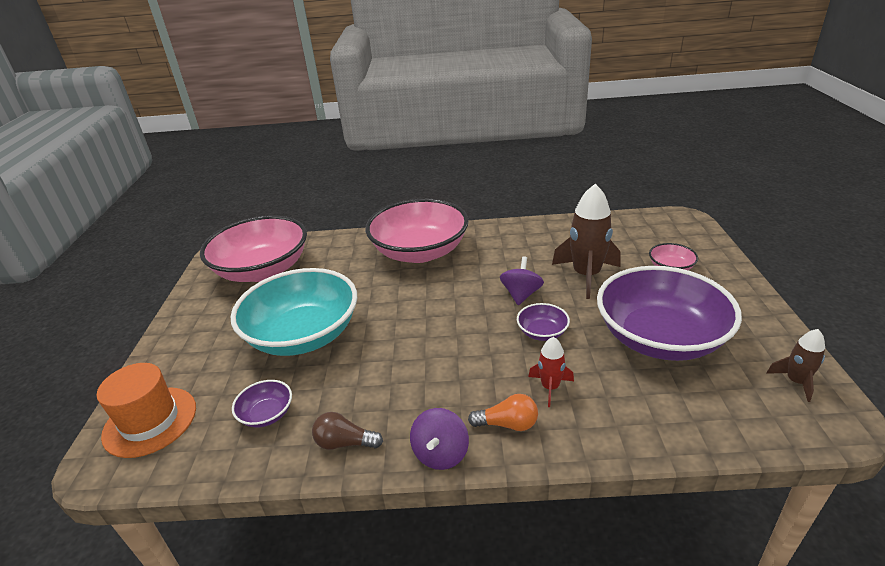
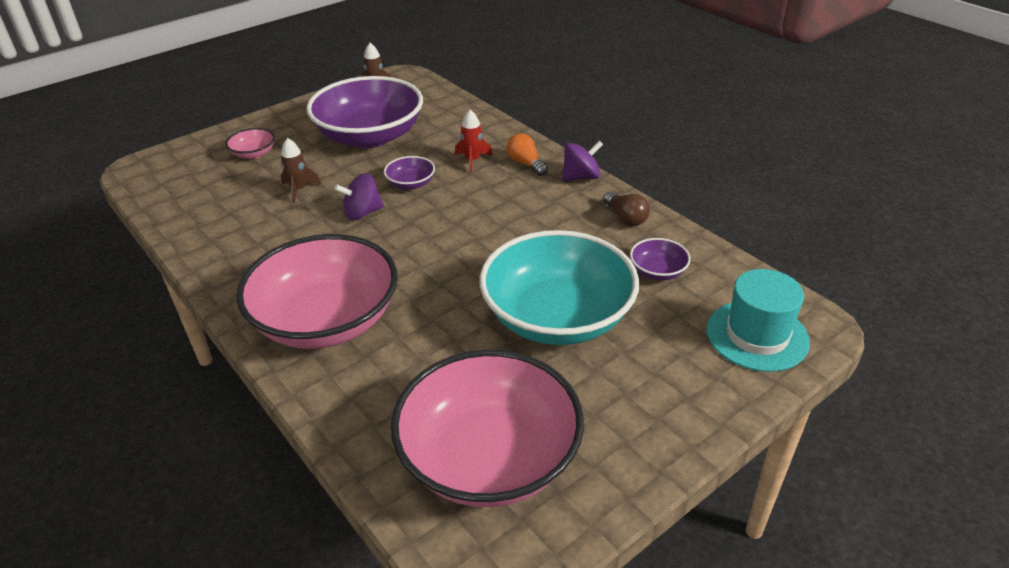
camera: 130 degrees left, 5 degrees up
orange hat [97,363,196,458] -> turquoise hat [707,269,810,372]
brown rocket [552,184,621,299] -> brown rocket [281,138,321,203], size x0.53

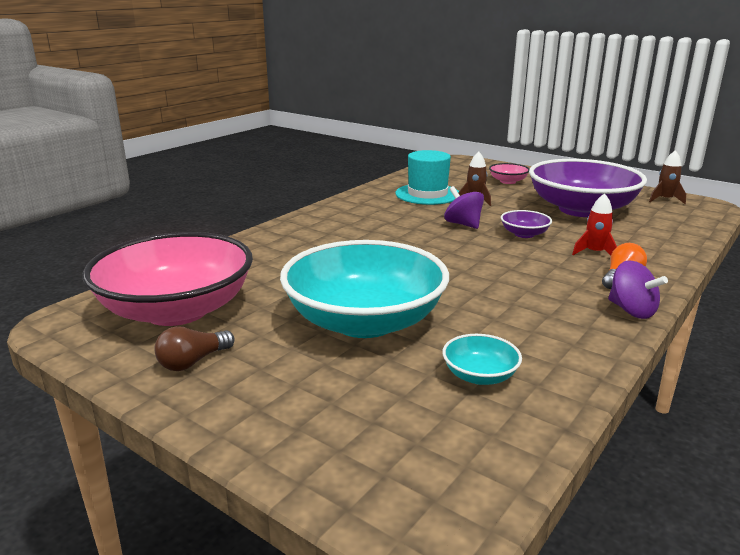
camera: 75 degrees right, 15 degrees down
pink bowl [236,234,398,349] -> none
brown light bulb [603,192,650,226] -> brown light bulb moved to [154,326,235,371]
purple bowl [630,238,691,280] -> turquoise bowl [442,334,522,385]
turquoise hat [707,269,810,372] -> turquoise hat moved to [395,150,459,205]

